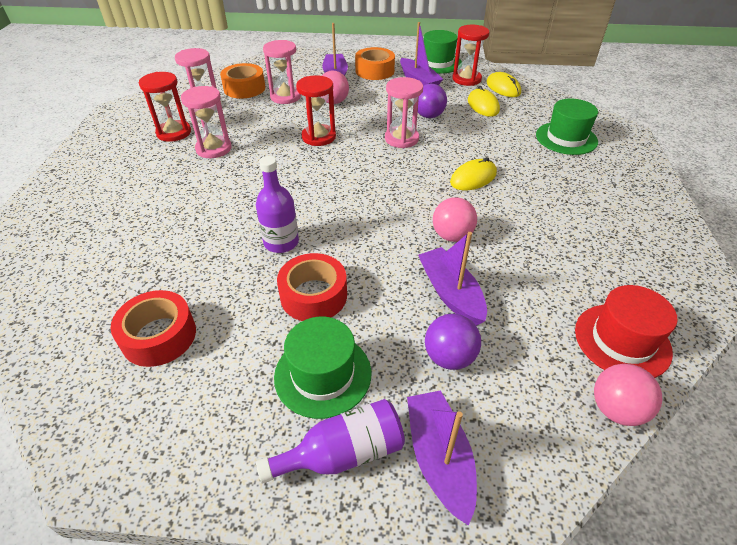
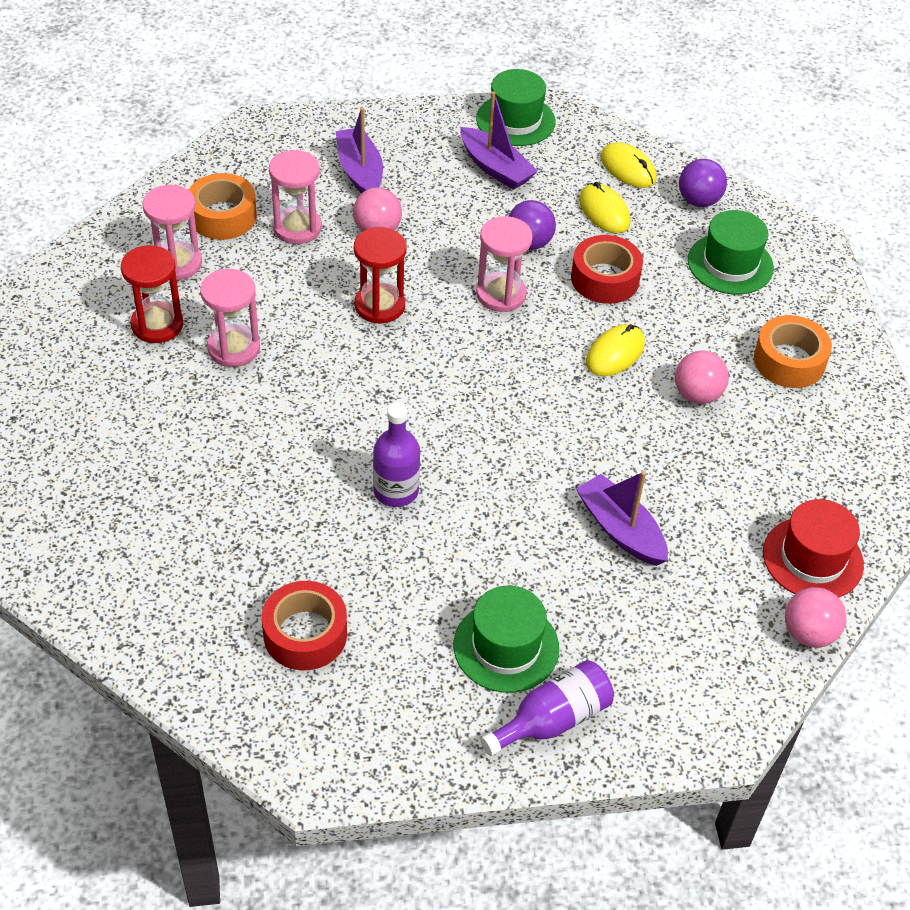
camera: 15 degrees left, 5 degrees up
red tape [277,253,347,321] -> red tape moved to [571,235,643,304]
orange tape [355,47,395,80] -> orange tape moved to [754,315,832,388]
purple boat [407,390,477,526] -> none
purple ball [425,314,481,370] -> purple ball moved to [679,159,727,207]
pink ball [433,197,477,242] -> pink ball moved to [675,350,729,404]
red hourglass [452,25,489,86] -> none

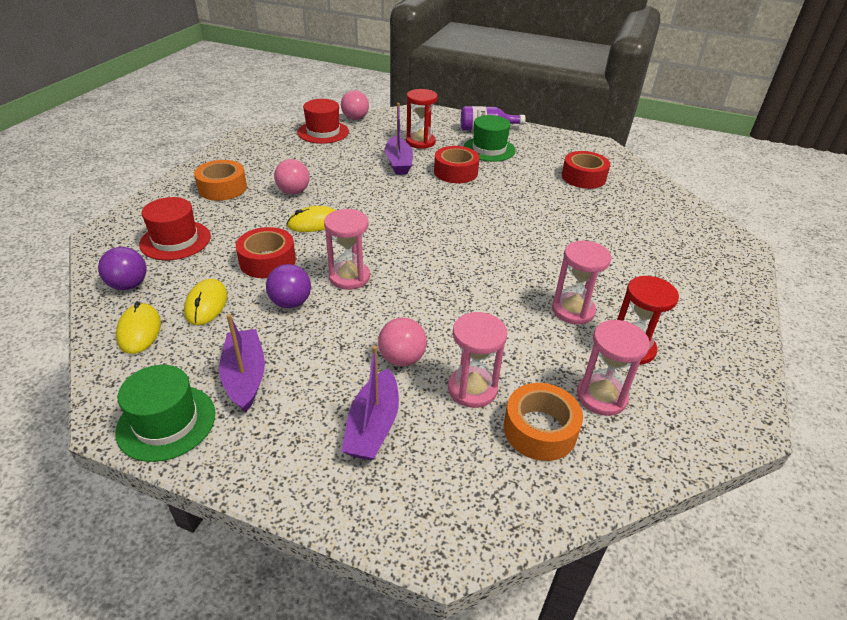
camera: 150 degrees left, 10 degrees down
red hourglass [354,227,407,324] -> red hourglass moved to [406,89,438,149]
purple bottle [373,403,420,507] -> none
green hat [688,210,774,294] -> red hat [139,197,211,260]
none -> red tape [434,146,480,183]

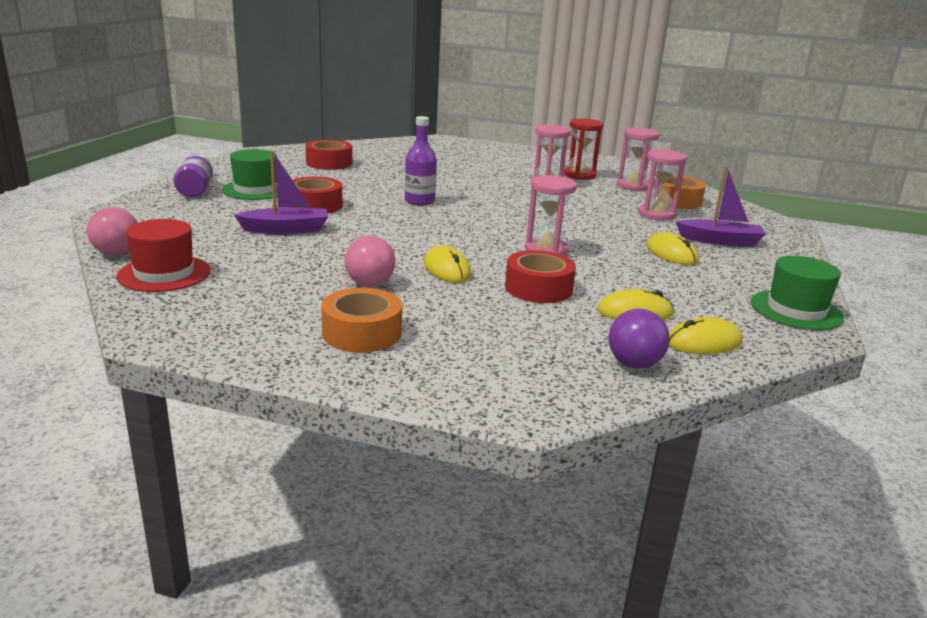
camera: 95 degrees left, 15 degrees down
red hat [139,197,211,260] -> none
purple boat [219,314,265,412] -> none
purple ball [266,264,311,308] -> none
pink ball [378,318,427,366] -> none
red hourglass [406,89,438,149] -> none
none -> purple bottle [405,116,437,205]
none -> yellow mouse [646,232,699,265]

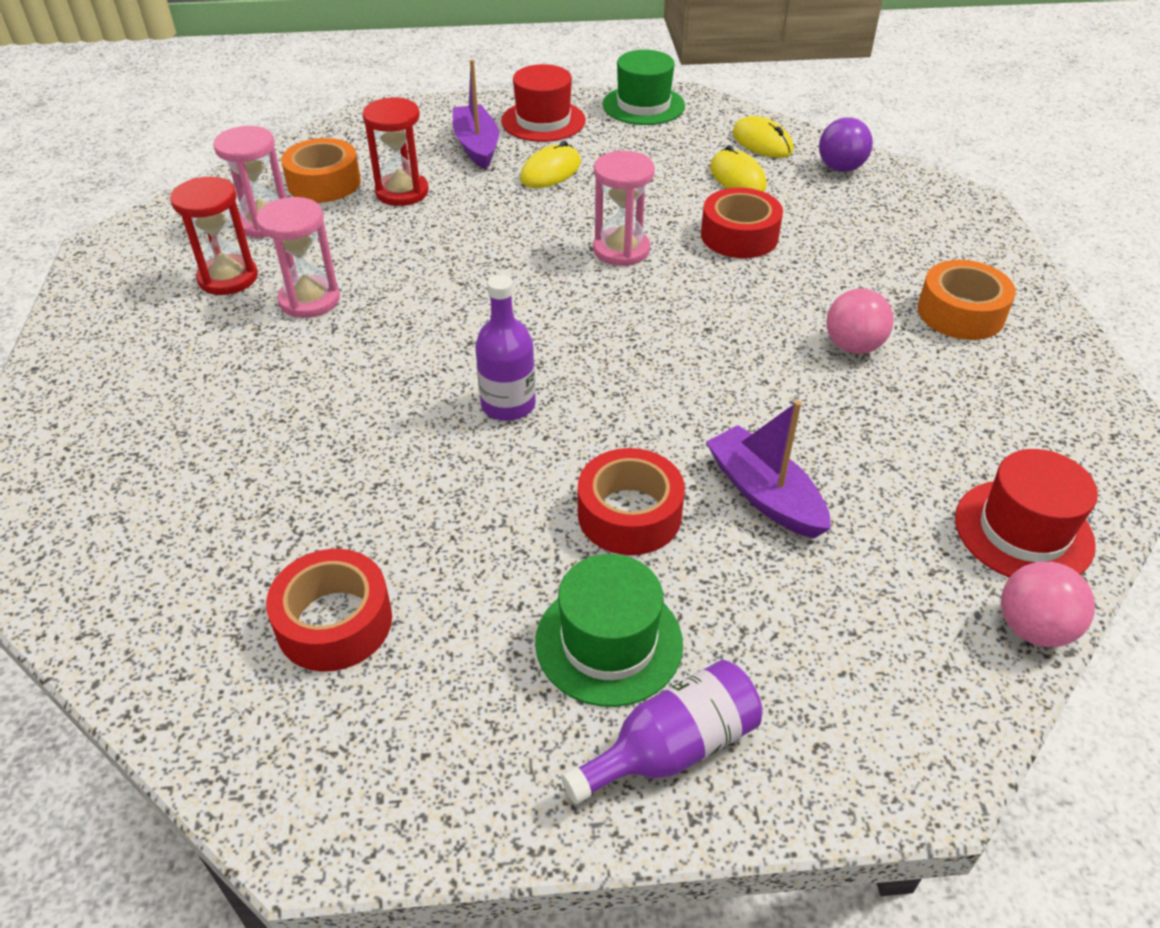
camera: 110 degrees left, 20 degrees up
yellow mouse [424,246,471,283] -> none
pink hourglass [638,149,687,220] -> red hourglass [362,97,429,206]
none -> red hat [501,64,586,142]

